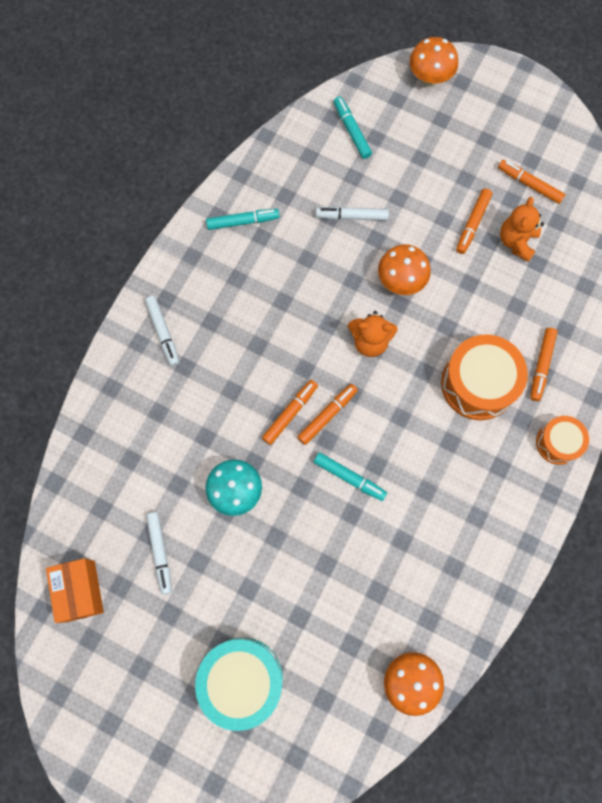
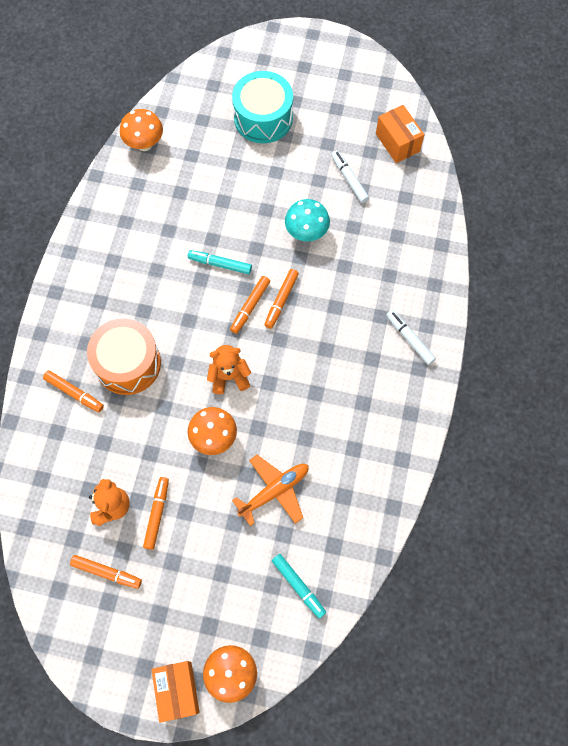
camera: 165 degrees right, 5 degrees down
turquoise marker [206,209,279,230] -> none
white marker [316,207,389,221] -> orange plane [232,455,309,526]
orange marker [530,328,557,401] -> orange marker turned 120 degrees clockwise [43,370,104,412]
orange drum [536,416,589,465] -> none
none -> orange box [151,661,200,723]

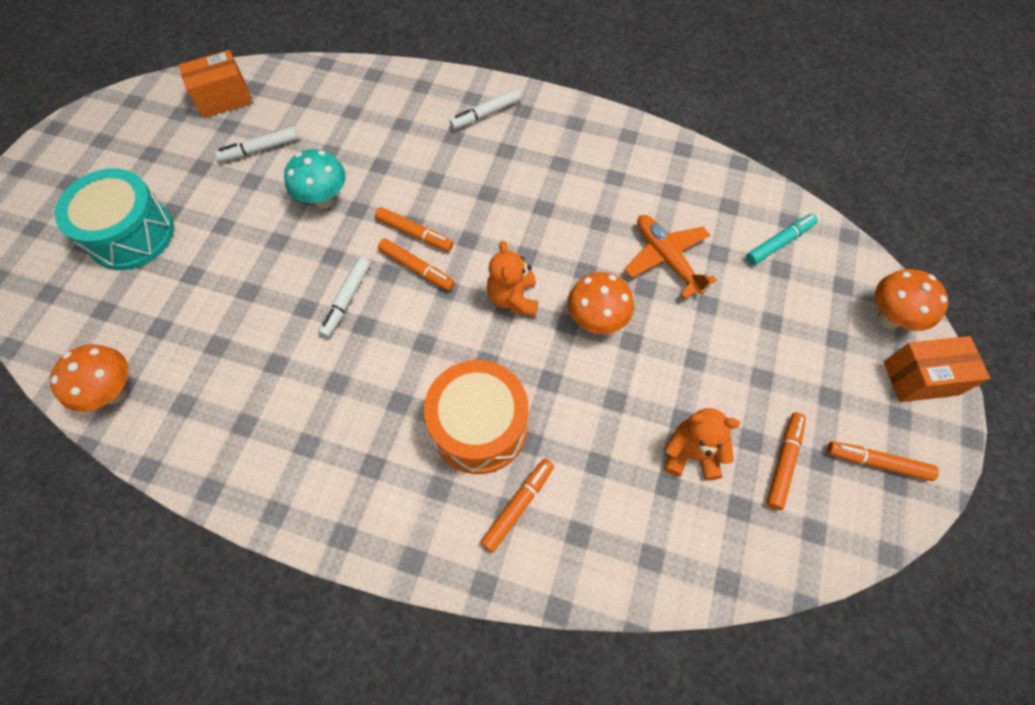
camera: 85 degrees left, 5 degrees down
orange marker [143,477,169,550] -> orange marker moved to [827,441,939,481]
turquoise marker [188,250,252,274] -> white marker [318,257,371,338]

